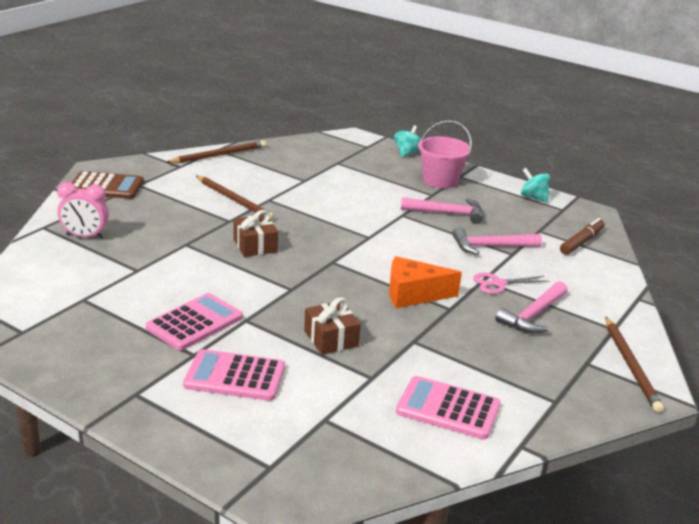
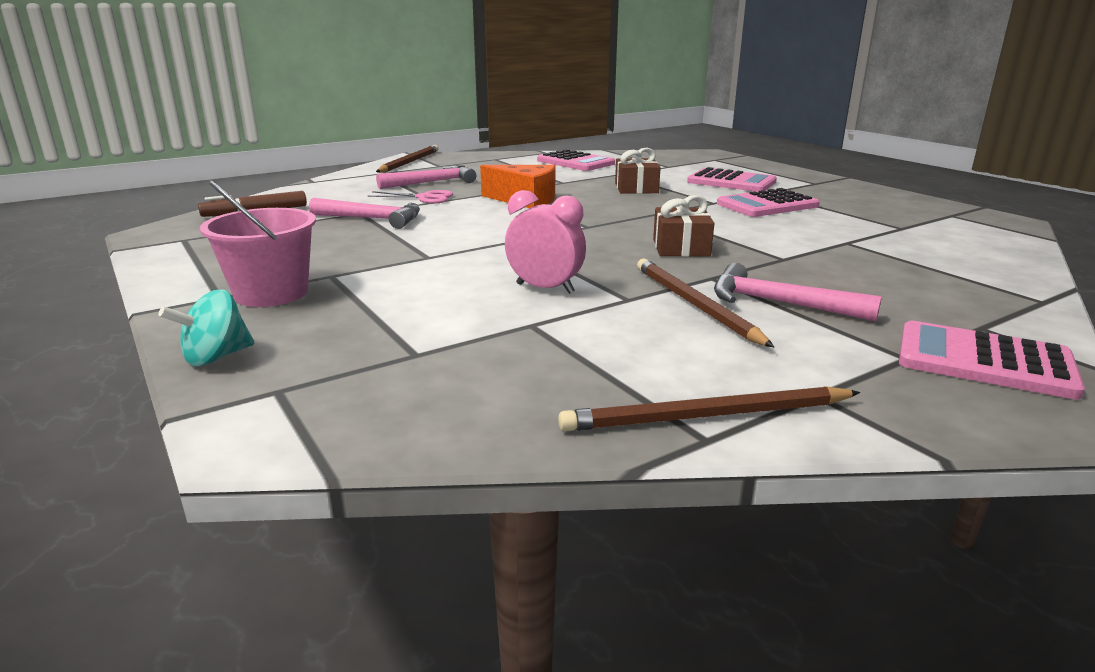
camera: 155 degrees left, 5 degrees down
pink clock [57,182,109,239] -> pink clock moved to [505,190,586,294]
brown calculator [72,171,144,199] -> pink calculator [899,321,1085,400]
pink hammer [401,197,483,224] -> pink hammer moved to [714,263,882,322]
turquoise spinning top [521,168,550,202] -> none

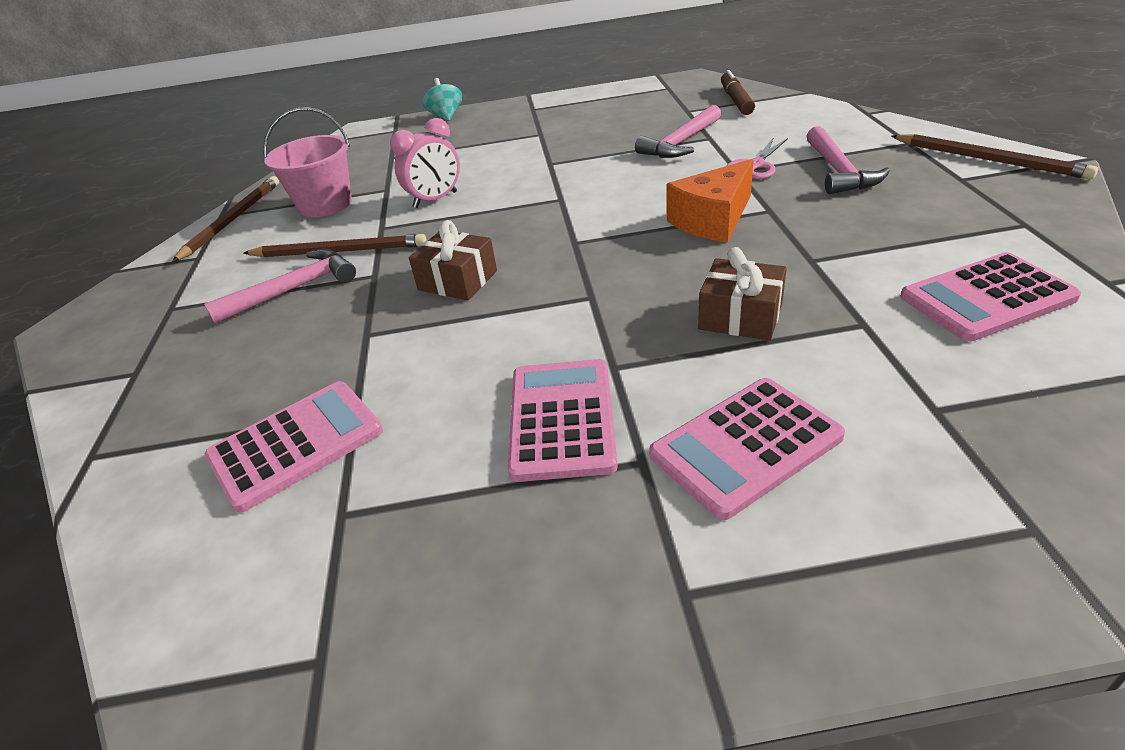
camera: 120 degrees right, 15 degrees up
pink bucket [200,180,316,307] -> pink bucket moved to [263,107,352,217]
pink calculator [899,321,1085,400] -> pink calculator moved to [205,381,383,513]

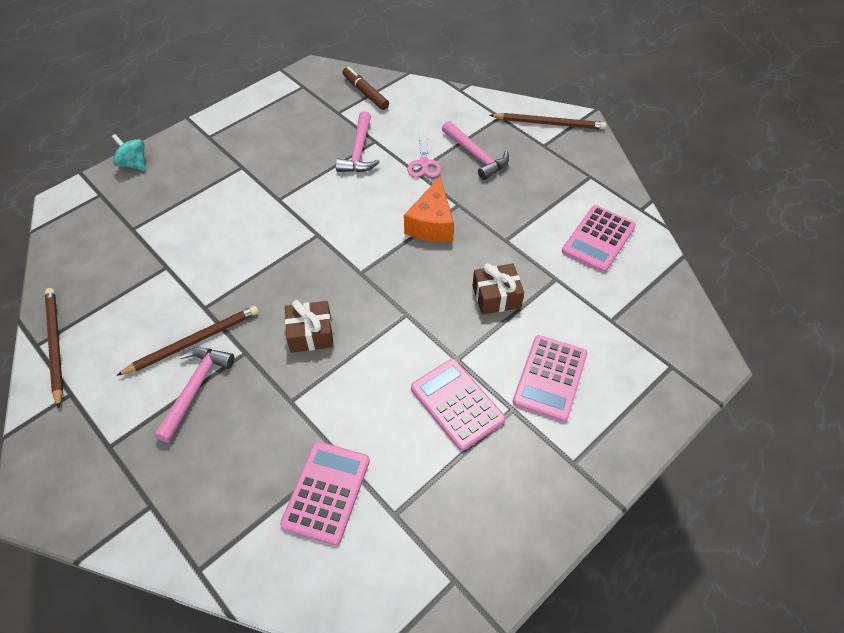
camera: 40 degrees left, 15 degrees up
pink bucket [263,107,352,217] -> none
pink clock [390,118,460,208] -> none

